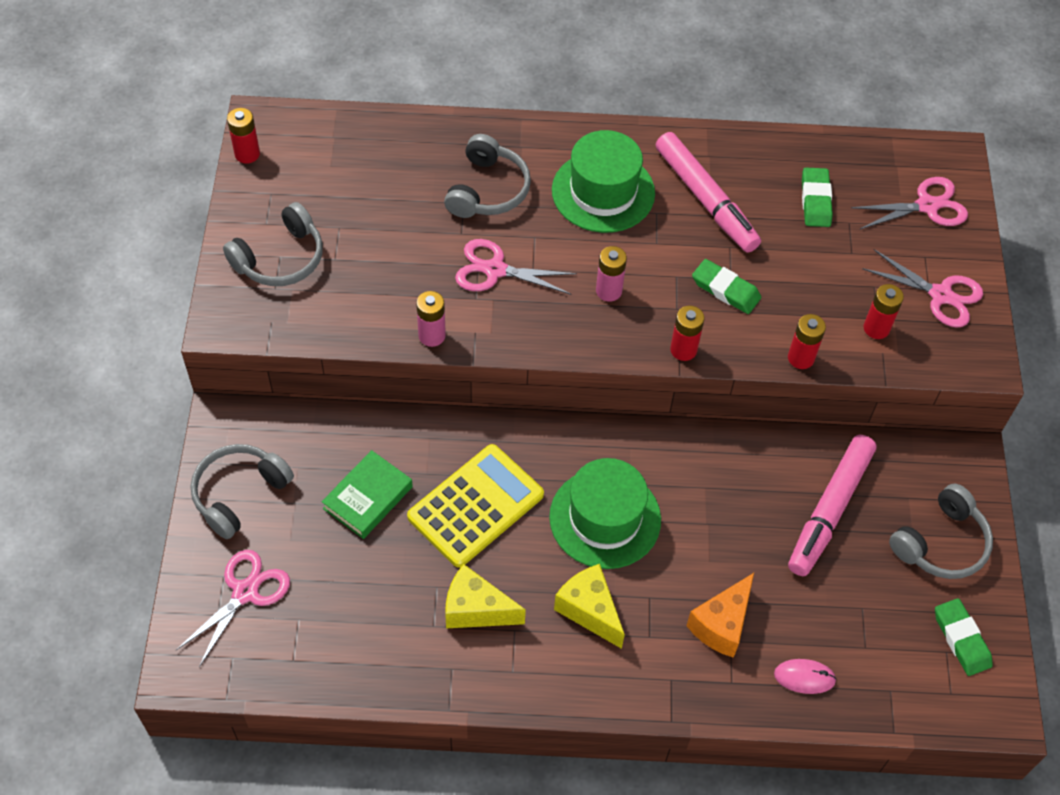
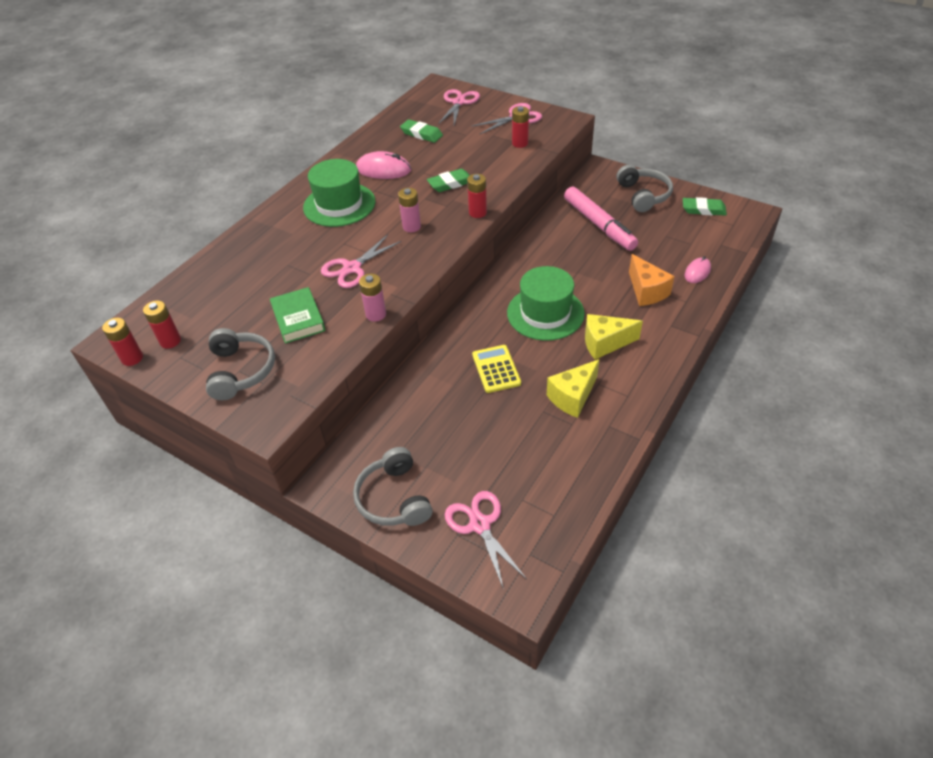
camera: 55 degrees left, 10 degrees down
green book [322,450,413,539] -> green book moved to [270,287,325,344]
yellow calculator [407,444,544,568] -> yellow calculator [472,345,521,393], size x0.62
grey headphones [444,134,531,218] -> none
pink marker [656,132,761,252] -> pink mouse [356,151,411,179]
red battery [788,314,826,369] -> red battery moved to [143,301,181,349]

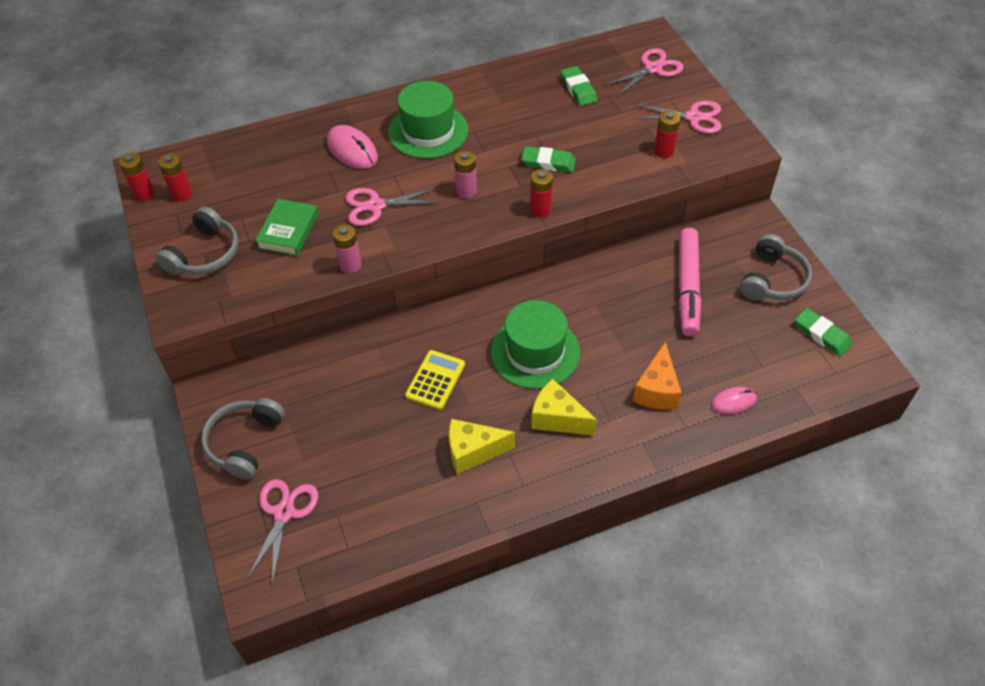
camera: 35 degrees right, 5 degrees up
pink mouse [356,151,411,179] -> pink mouse moved to [327,125,378,169]

